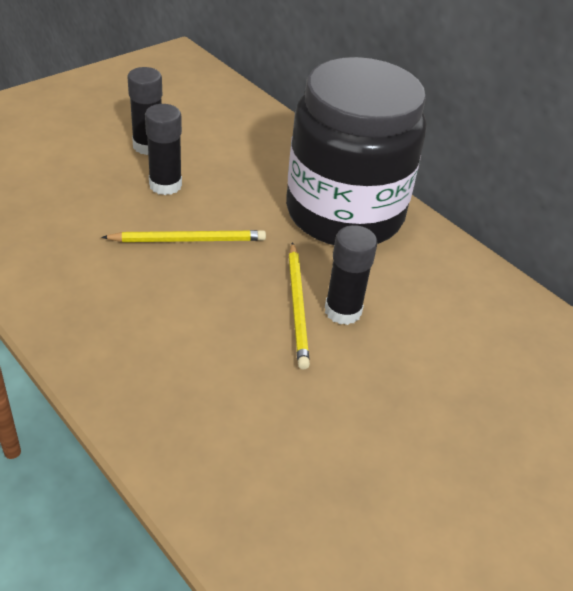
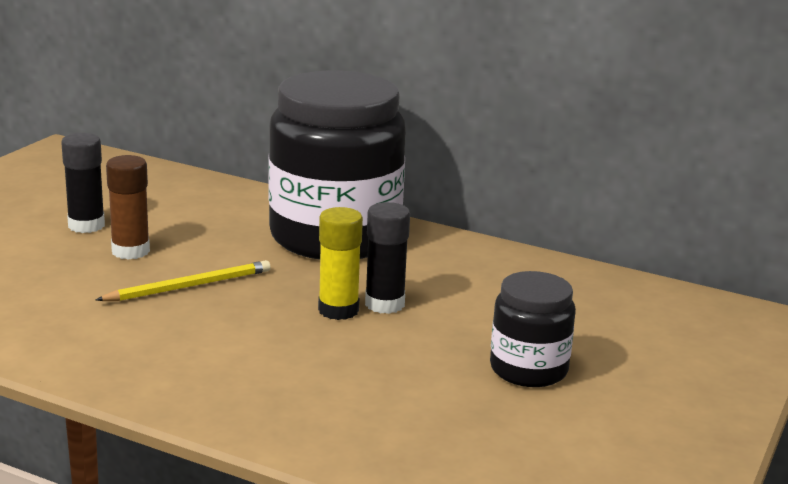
camera: 20 degrees left, 20 degrees down
black glue stick [145,104,182,195] -> brown glue stick [106,155,150,260]
yellow pencil [289,242,310,370] -> yellow glue stick [318,207,363,320]
none -> black jar [490,271,576,387]

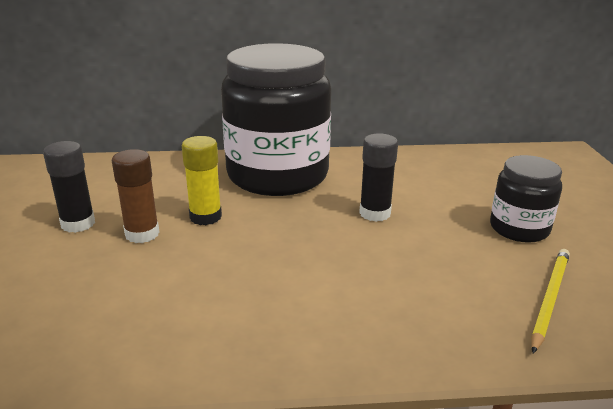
camera: 30 degrees left, 5 degrees up
yellow pencil [96,260,271,301] -> yellow pencil moved to [531,249,570,353]
yellow glue stick [318,207,363,320] -> yellow glue stick moved to [182,136,222,225]

